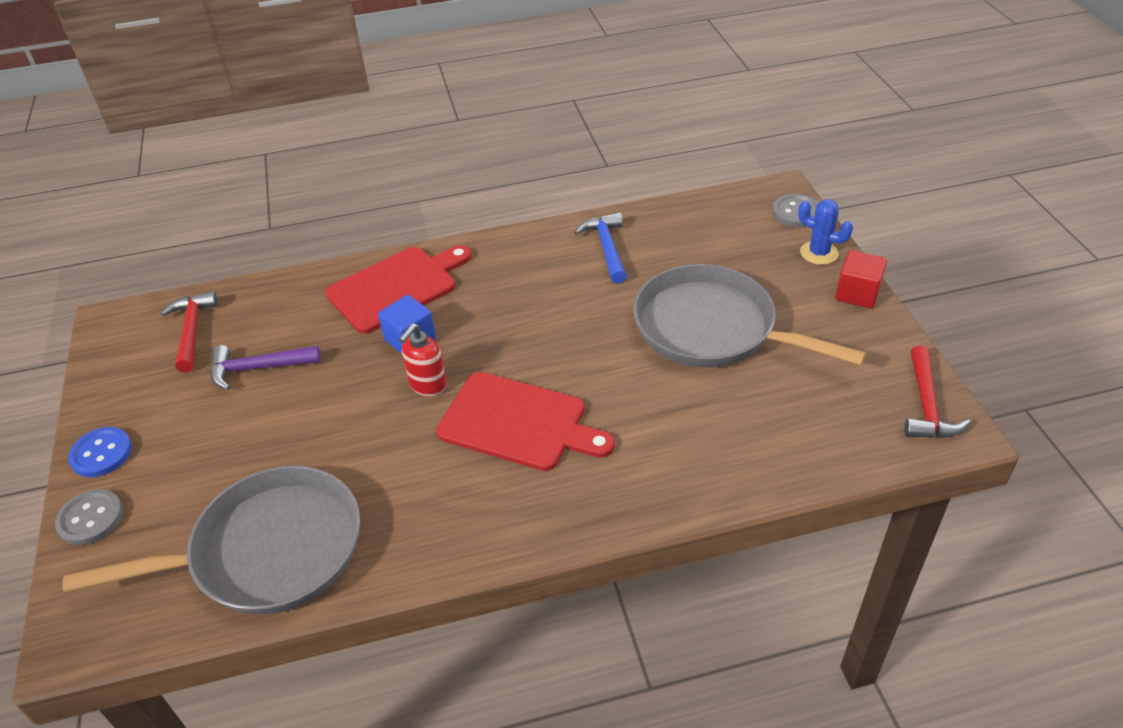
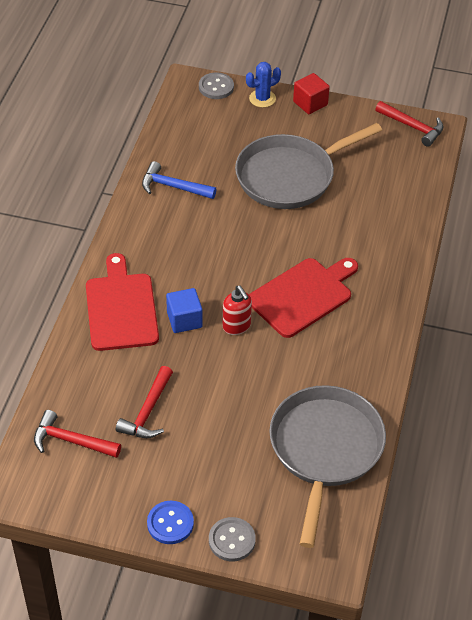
camera: 65 degrees left, 5 degrees up
purple hammer [210,345,321,390] -> red hammer [116,366,173,438]

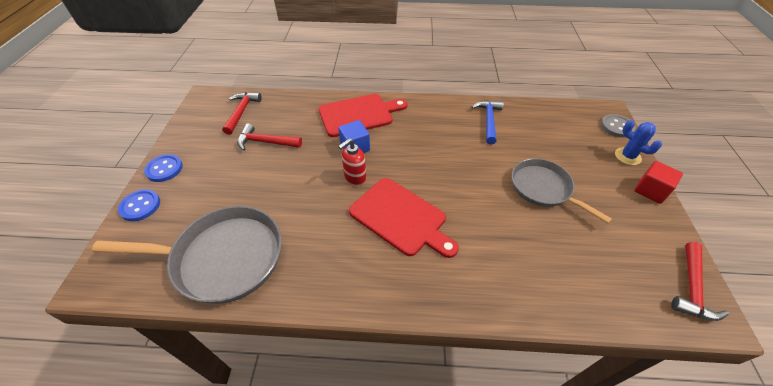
camera: 80 degrees right, 0 degrees up
grey button [209,517,256,561] -> blue button [118,189,160,221]
grey pan [235,123,382,209] -> grey pan [512,158,612,224], size x0.65

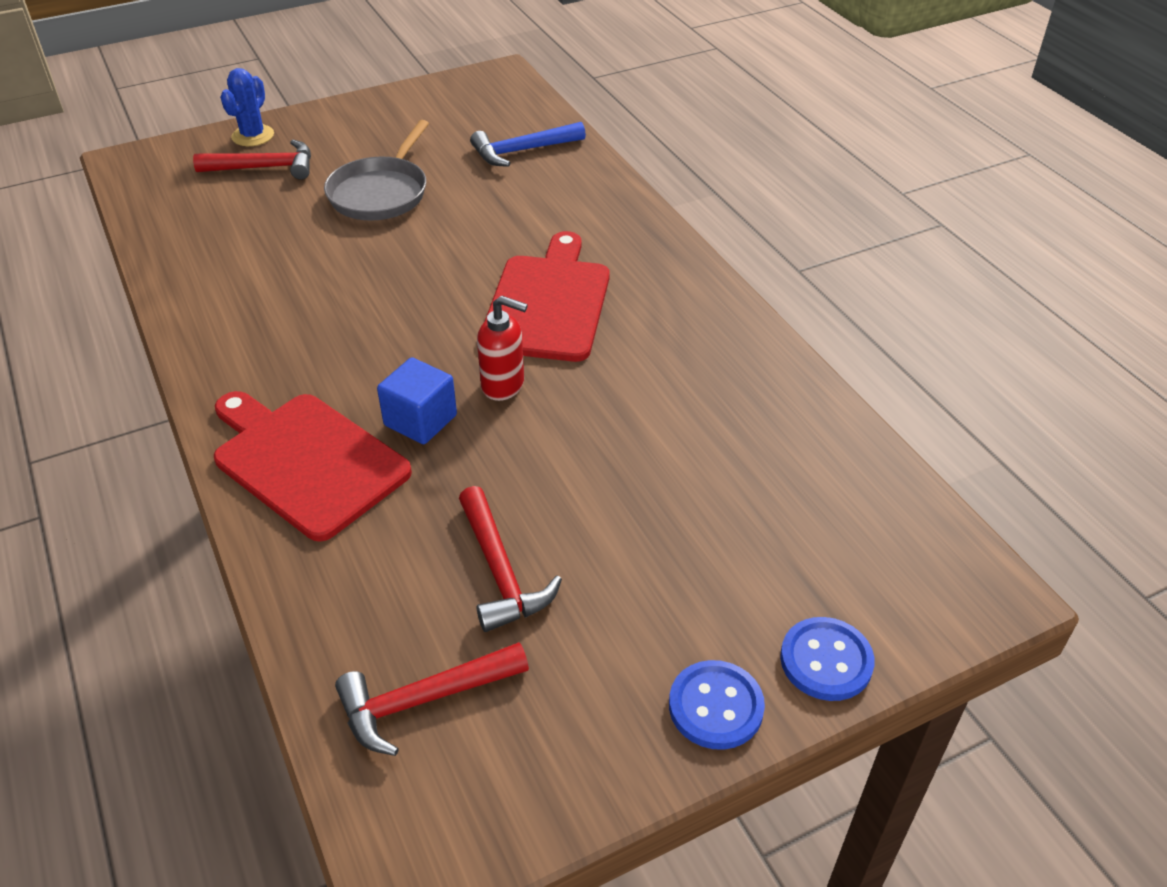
camera: 120 degrees left, 5 degrees down
grey pan [92,206,282,304] -> none
blue hammer [472,100,504,144] -> blue hammer moved to [470,122,586,167]
grey button [601,114,635,137] -> none
red cube [634,161,683,204] -> none
red hammer [671,242,729,321] -> red hammer moved to [193,140,311,180]

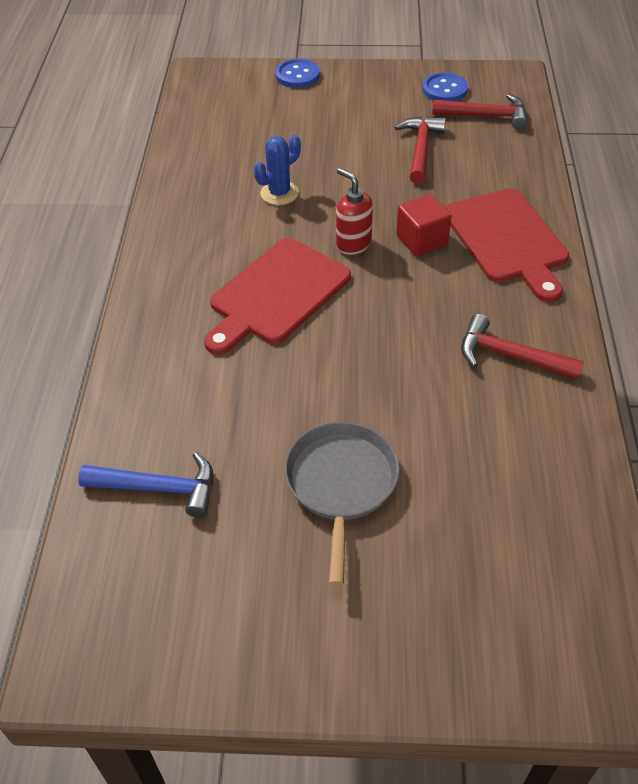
camera: 150 degrees left, 5 degrees up
red hammer [193,140,311,180] -> red hammer moved to [461,314,584,380]
blue cactus [220,68,274,146] -> blue cactus moved to [254,135,301,205]
grey pan [324,120,429,221] -> grey pan turned 45 degrees counterclockwise [284,422,399,586]
blue cube [377,357,457,444] -> red cube [396,194,451,256]
blue button [669,660,765,750] -> blue button moved to [422,72,468,102]

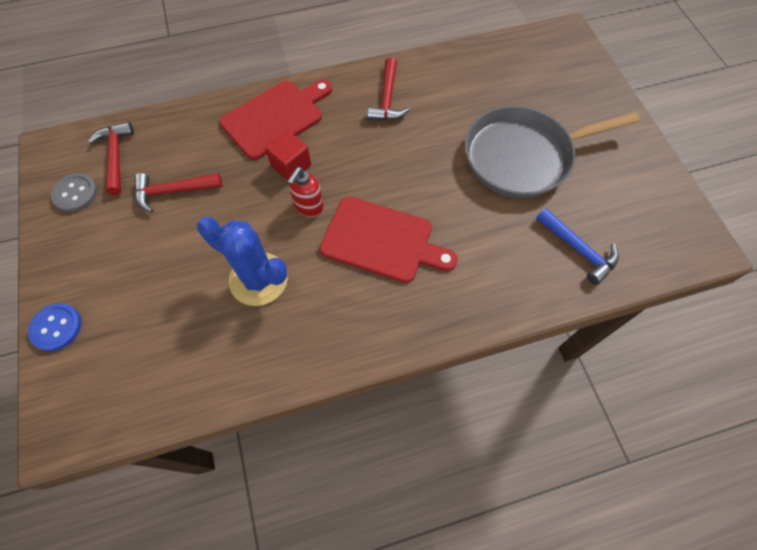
camera: 110 degrees left, 15 degrees up
blue hammer [78,452,213,518] -> blue hammer turned 150 degrees clockwise [536,208,619,285]
blue cactus [254,135,301,205] -> blue cactus [197,217,288,306], size x1.68
grey pan [284,422,399,586] -> grey pan [465,106,640,198], size x1.54
blue button [422,72,468,102] -> grey button [51,173,98,212]

